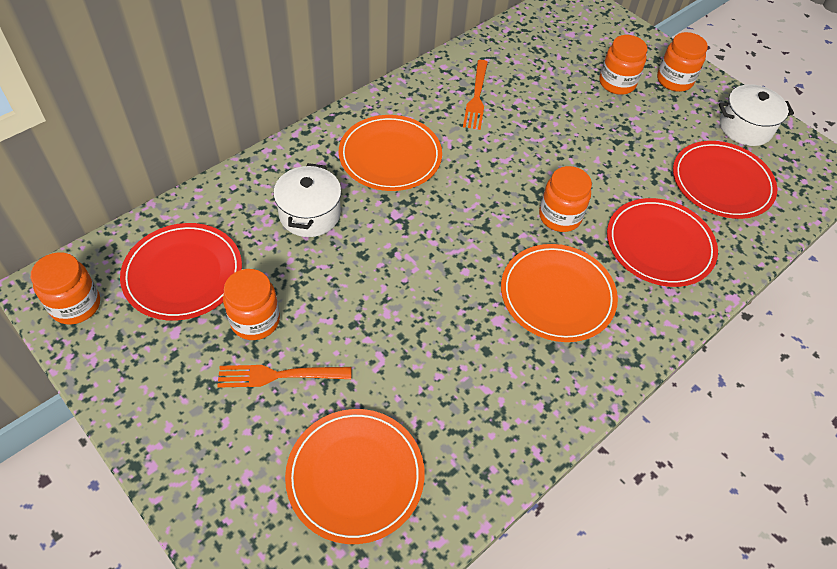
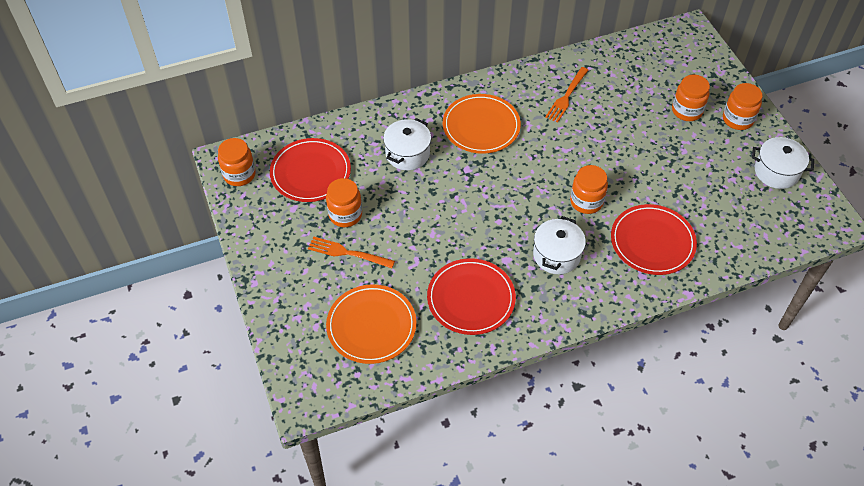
camera: 25 degrees right, 0 degrees up
orange plate [501,244,618,342] -> white pot [533,216,586,274]
red plate [673,141,777,219] -> red plate moved to [427,258,516,335]

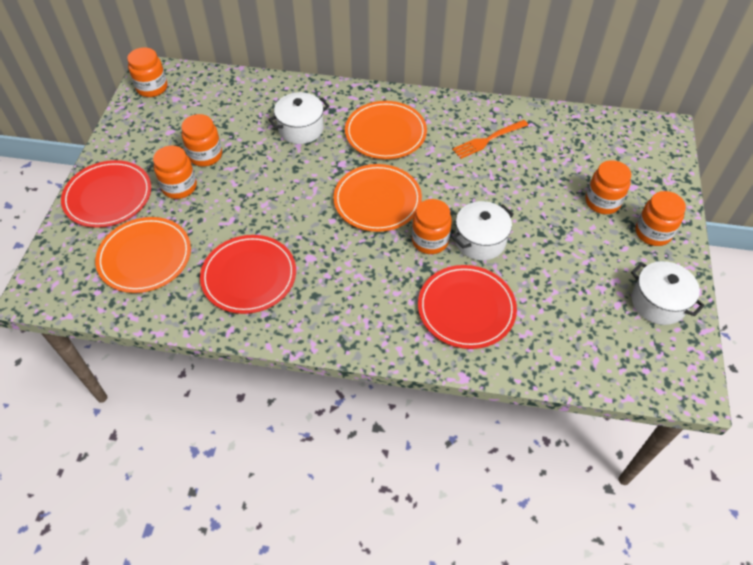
camera: 30 degrees right, 0 degrees up
red plate [270,138,351,202] -> red plate moved to [61,160,151,228]
orange fork [308,237,395,268] -> orange jar [153,145,197,199]
white pot [533,216,586,274] -> white pot moved to [452,201,514,261]
none -> orange plate [333,164,422,232]

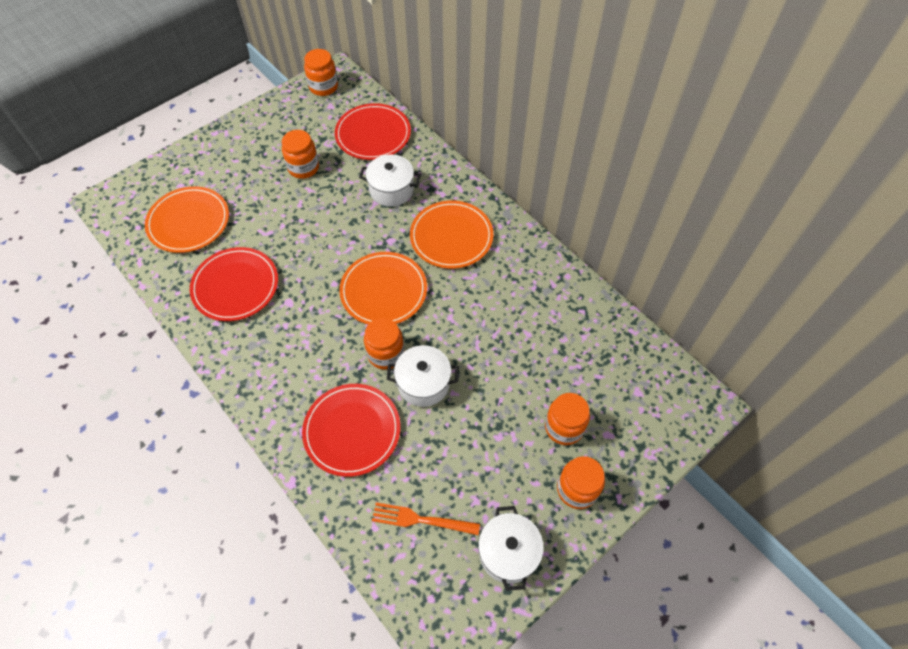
camera: 40 degrees right, 5 degrees up
red plate [61,160,151,228] -> red plate moved to [335,103,411,160]
orange jar [153,145,197,199] -> none
orange fork [452,120,528,159] -> orange fork moved to [372,502,480,535]

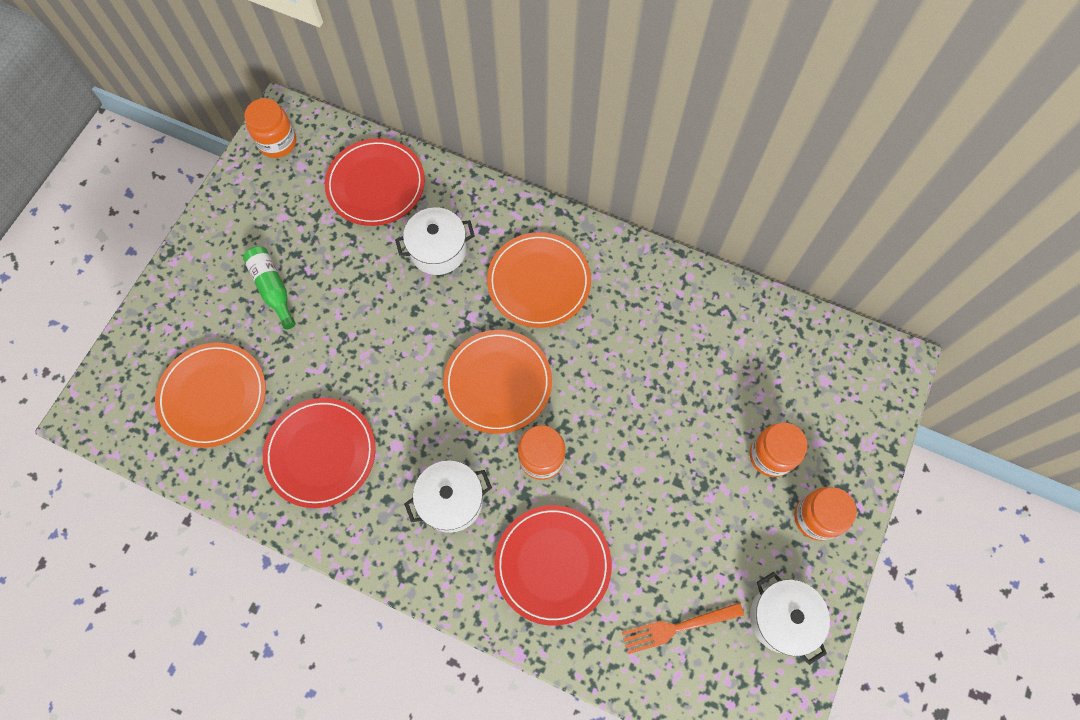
camera: 25 degrees left, 10 degrees up
orange jar [282,130,319,179] -> none
white pot [387,345,459,407] -> white pot moved to [404,460,492,533]
none -> green bottle [243,246,296,329]

